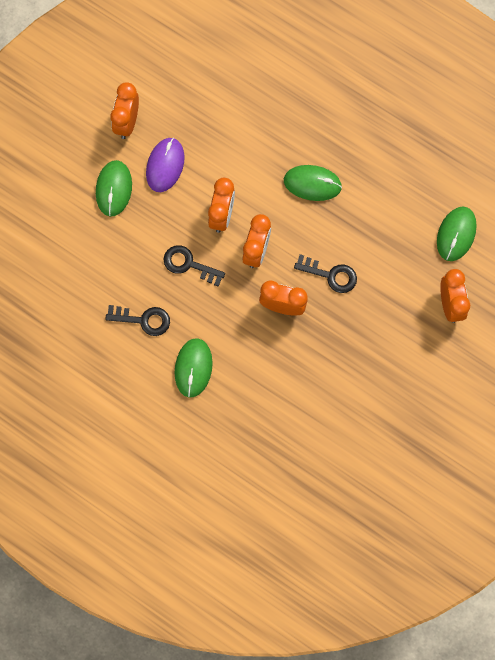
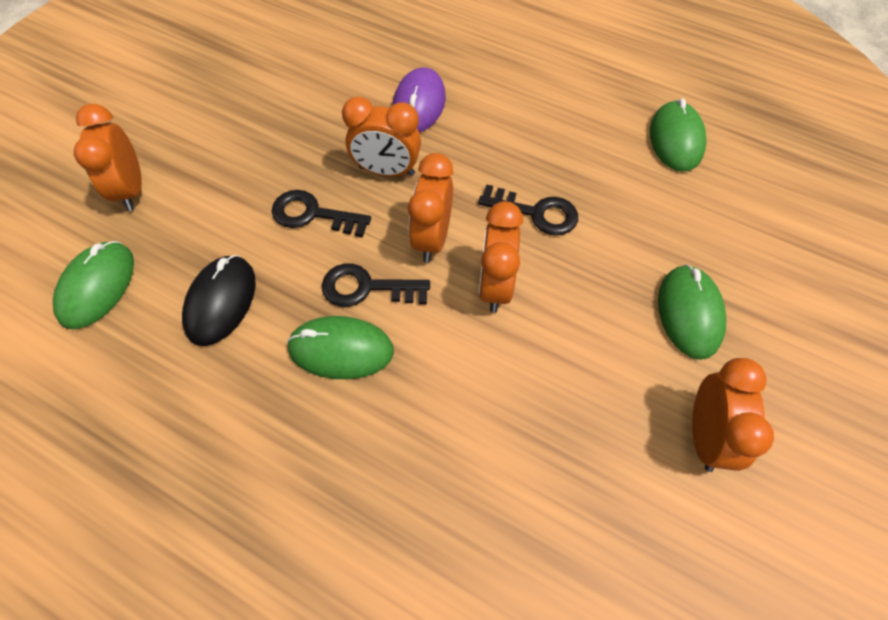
camera: 175 degrees right, 15 degrees down
black key [105,305,170,336] -> black key moved to [322,263,430,307]
purple mouse [146,138,185,192] -> purple mouse moved to [392,68,446,132]
green mouse [175,338,213,398] -> green mouse moved to [650,99,706,172]
none -> black mouse [182,255,256,346]

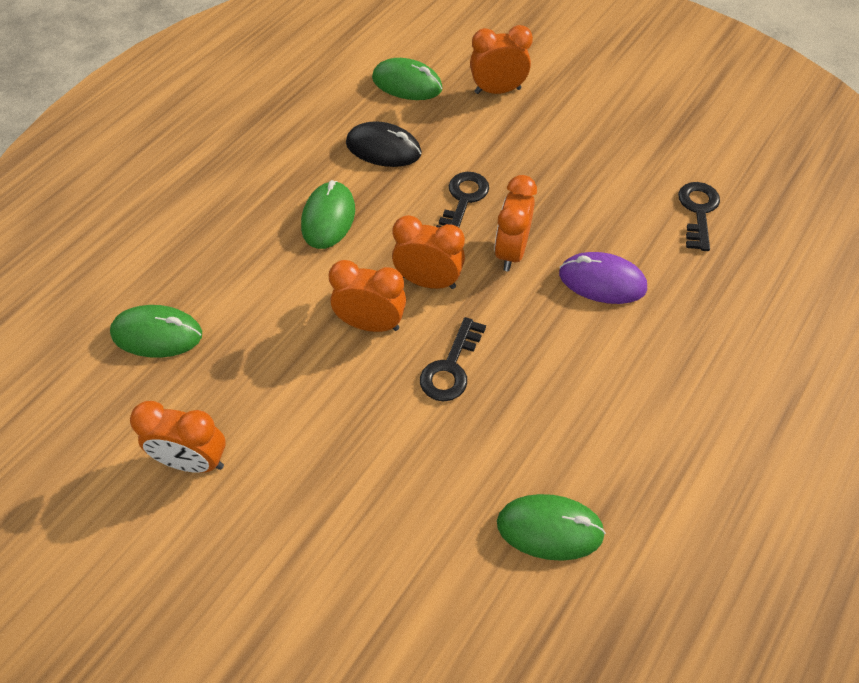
camera: 95 degrees right, 5 degrees down
black key [322,263,430,307] -> black key moved to [678,182,720,251]
green mouse [658,264,726,360] -> green mouse moved to [110,305,202,358]

